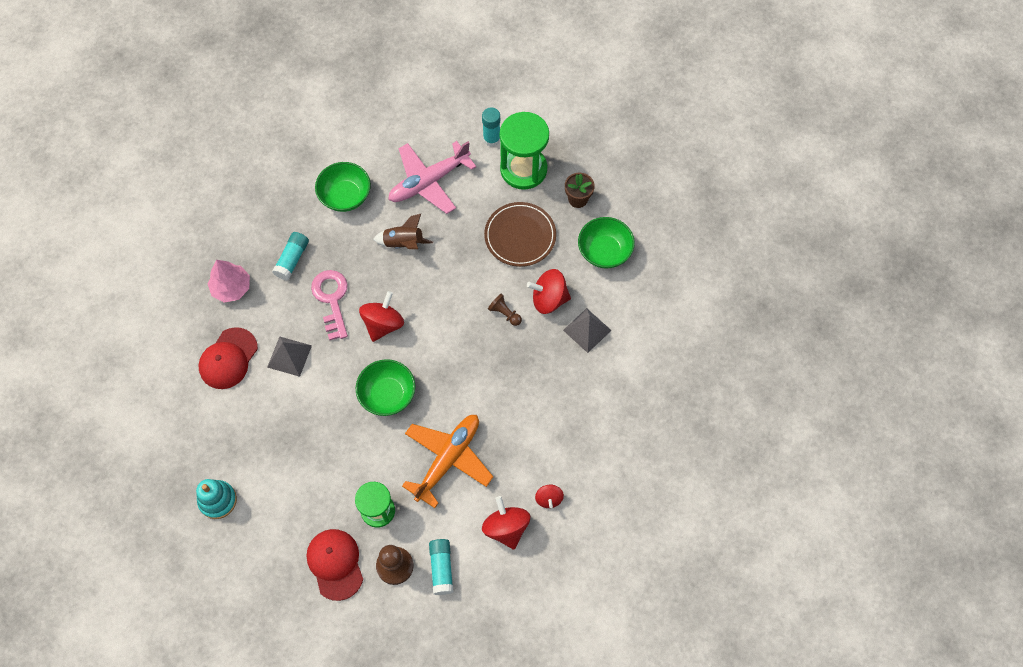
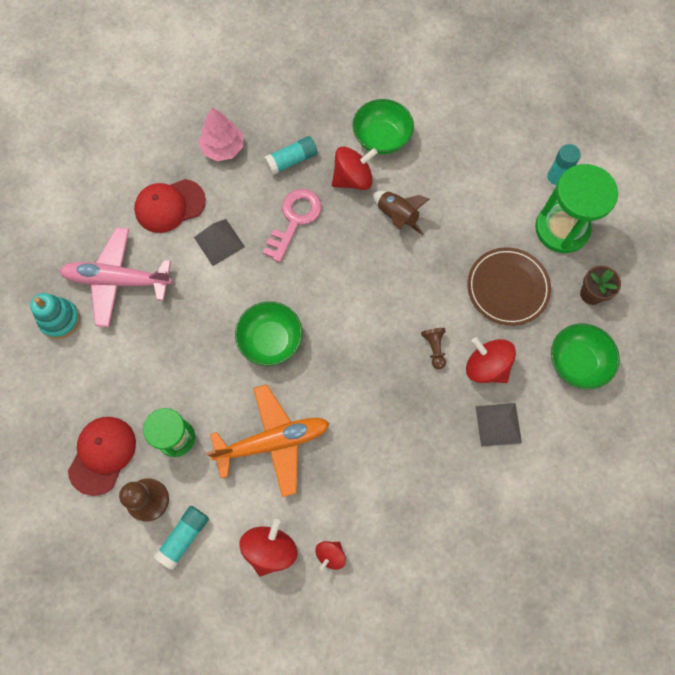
camera: 40 degrees right, 5 degrees up
red spinning top [359,291,404,342] -> red spinning top moved to [332,146,378,190]
pink plane [388,141,476,214] -> pink plane moved to [59,227,172,327]

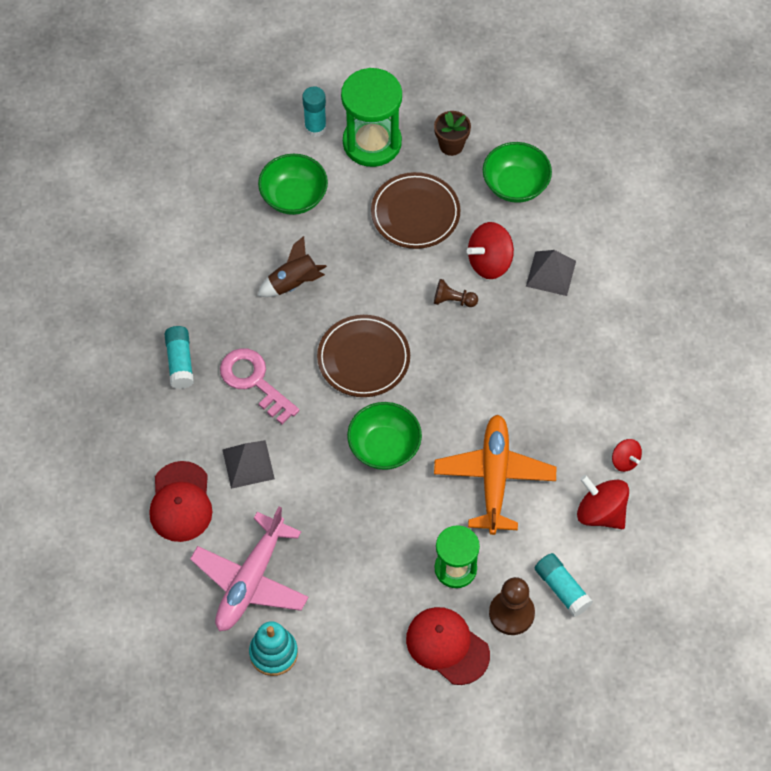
camera: 70 degrees left, 10 degrees down
pink tree [198,107,243,161] -> none
red spinning top [332,146,378,190] -> none
green bowl [352,99,414,155] -> green bowl moved to [258,154,328,215]
none -> brown plate [317,315,410,397]

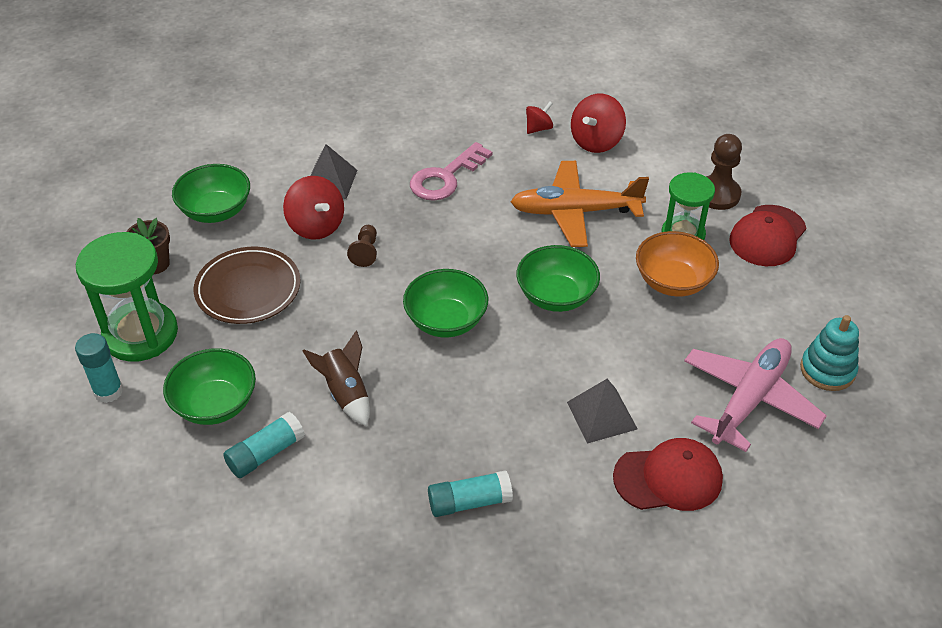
camera: 95 degrees left, 15 degrees down
pink plane [190,507,309,631] -> pink plane turned 75 degrees counterclockwise [684,338,827,452]
pink key [220,348,300,424] -> pink key moved to [410,142,492,201]
brown plate [317,315,410,397] -> green bowl [403,269,488,338]
turquoise glue stick [535,553,593,617] -> turquoise glue stick moved to [223,412,305,478]
none -> orange bowl [636,231,719,296]

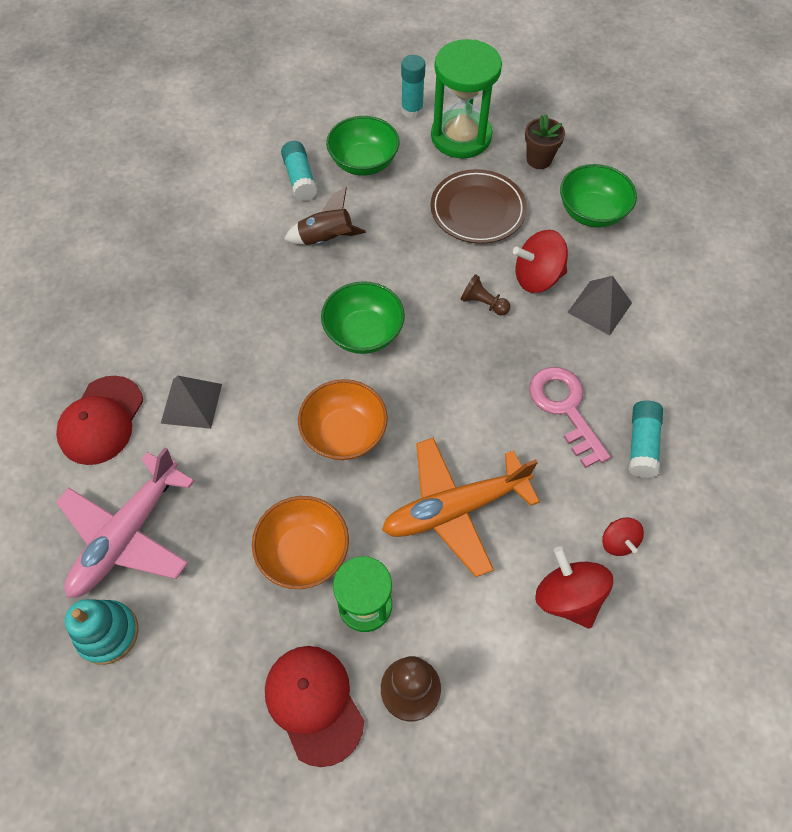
camera: 115 degrees right, 15 degrees up
turquoise glue stick [428,470,513,517] -> turquoise glue stick moved to [629,401,663,478]
orange plane [510,161,649,247] -> orange plane turned 135 degrees counterclockwise [382,438,540,577]
green bowl [516,245,600,312] -> orange bowl [298,379,388,460]
pink plane [684,338,827,452] -> pink plane turned 60 degrees clockwise [56,447,195,598]

